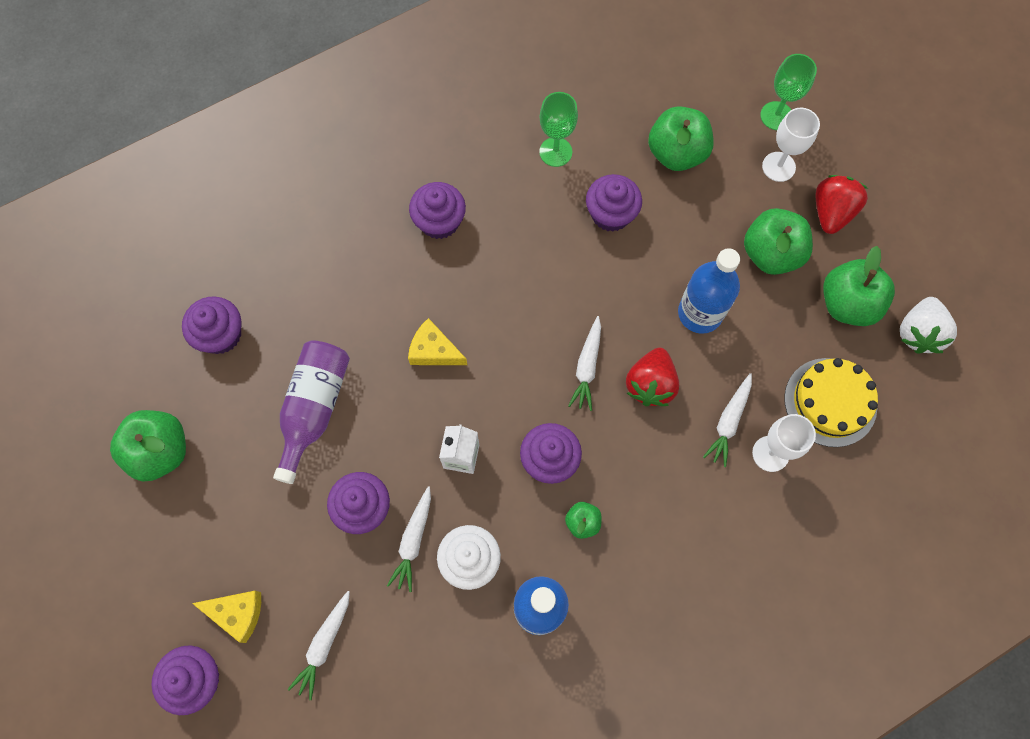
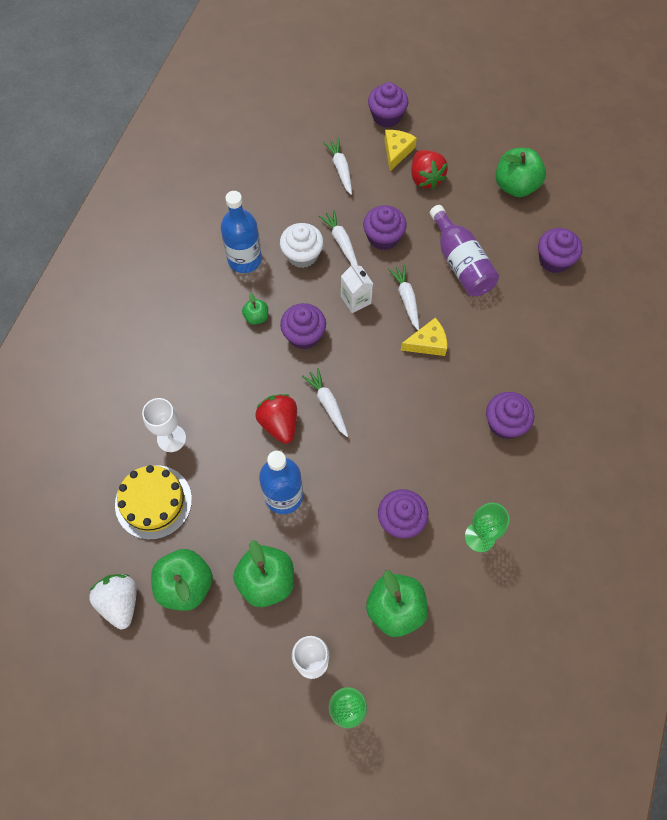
camera: 140 degrees right, 5 degrees down
yellow cheese [192,591,261,643] -> yellow cheese turned 135 degrees clockwise [384,130,417,171]
white carrot [703,373,752,467] -> white carrot moved to [388,265,419,330]
red strawberry [815,175,868,234] -> red strawberry moved to [411,150,448,189]

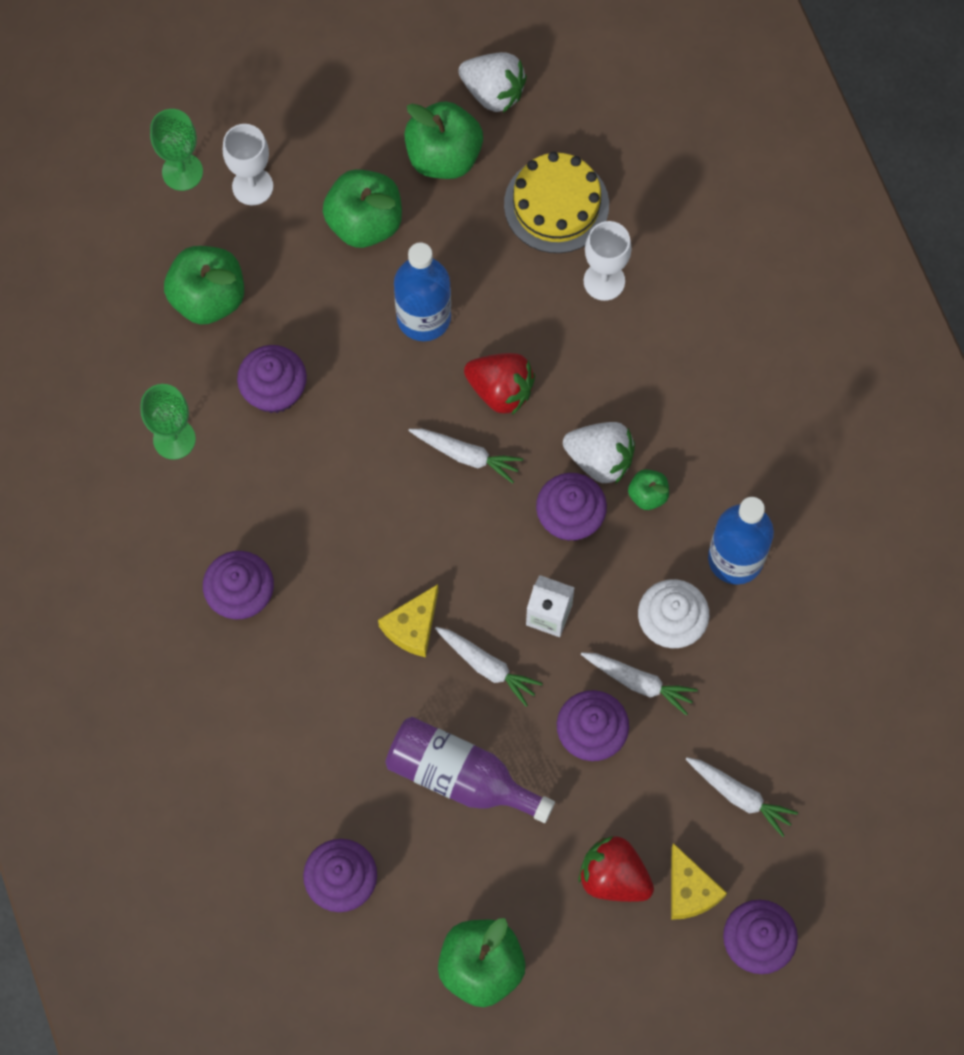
camera: 140 degrees right, 5 degrees up
none -> white strawberry [563,422,635,484]

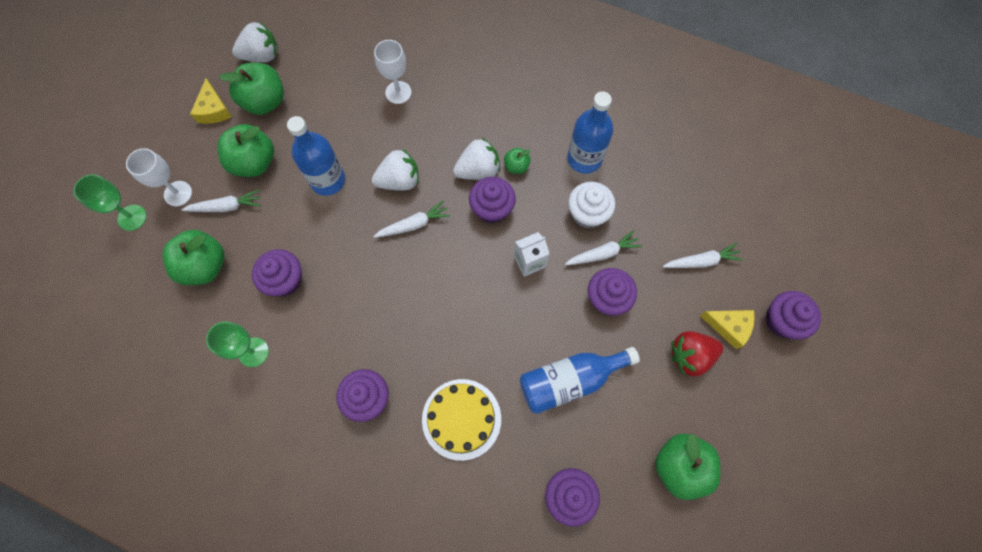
camera: 45 degrees left, 0 degrees up
yellow cheese [378,584,438,657] -> yellow cheese moved to [190,79,232,124]
purple bottle [385,717,555,823] -> blue bottle [520,347,640,414]
white carrot [435,627,543,706] -> white carrot moved to [181,190,261,212]
red strawberry [464,353,535,415] -> white strawberry [372,149,419,191]
yellow cake [504,152,609,253] -> yellow cake moved to [422,379,501,461]

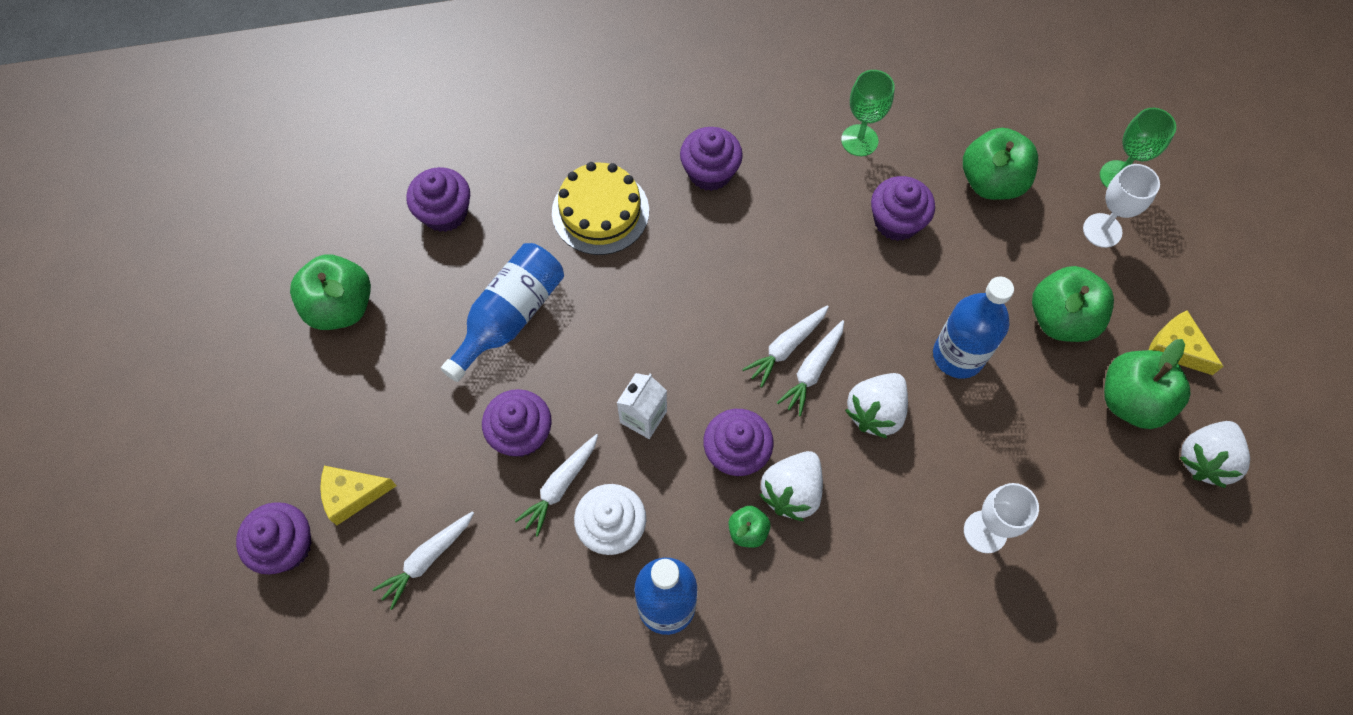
camera: 145 degrees right, 5 degrees down
white carrot [181,190,261,212] -> white carrot moved to [742,305,829,387]
red strawberry [671,331,723,376] -> none

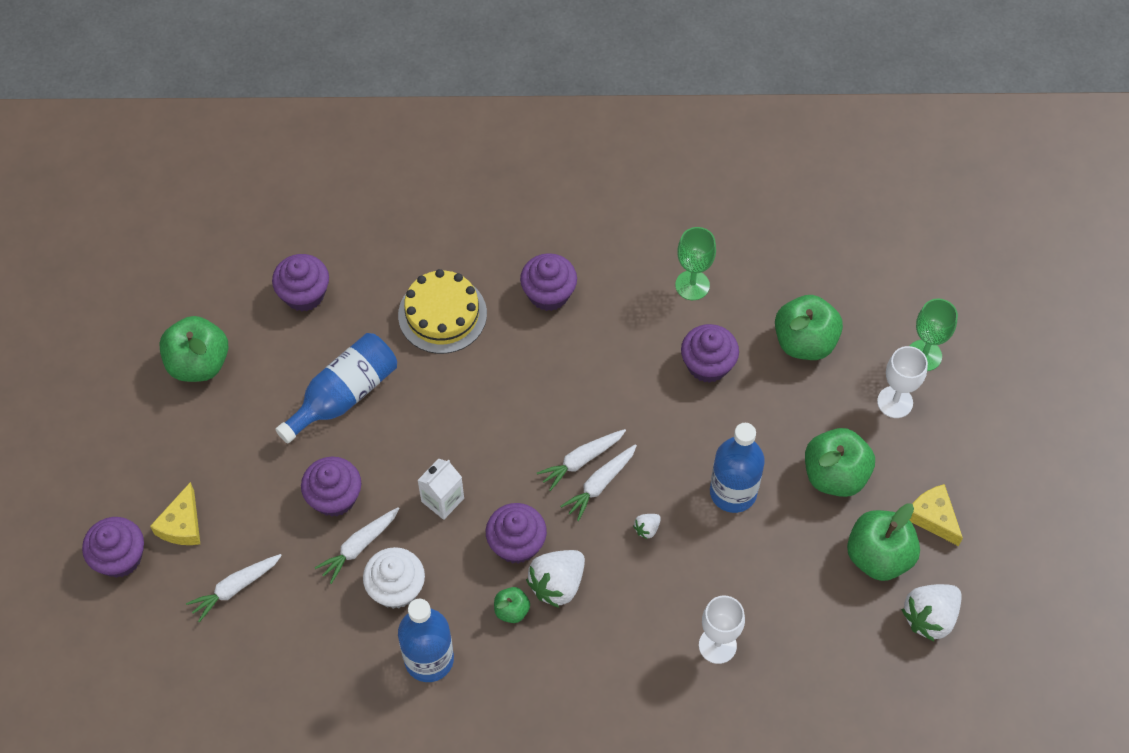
camera: 10 degrees right, 5 degrees down
yellow cheese [320,466,397,525] -> yellow cheese turned 75 degrees counterclockwise [150,482,200,545]
white strawberry [845,373,908,439] -> white strawberry [633,514,661,539], size x0.47

